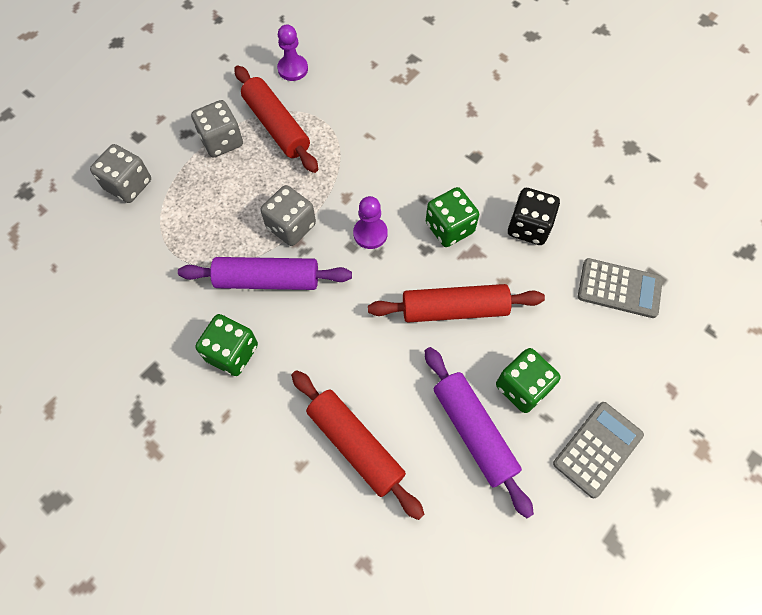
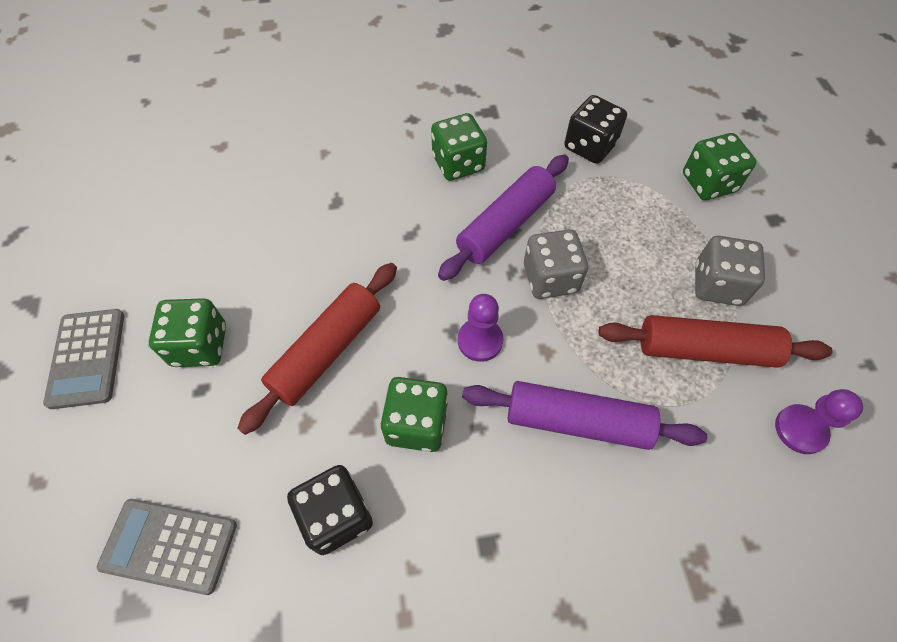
camera: 130 degrees right, 5 degrees down
grey dice [90,144,151,203] -> green dice [683,133,756,200]
red rolling pin [291,370,425,520] -> none
purple rolling pin [425,347,534,518] -> purple rolling pin moved to [462,381,707,450]
grey calculator [578,258,663,318] -> grey calculator turned 45 degrees clockwise [97,499,237,595]
none -> black dice [564,95,627,164]

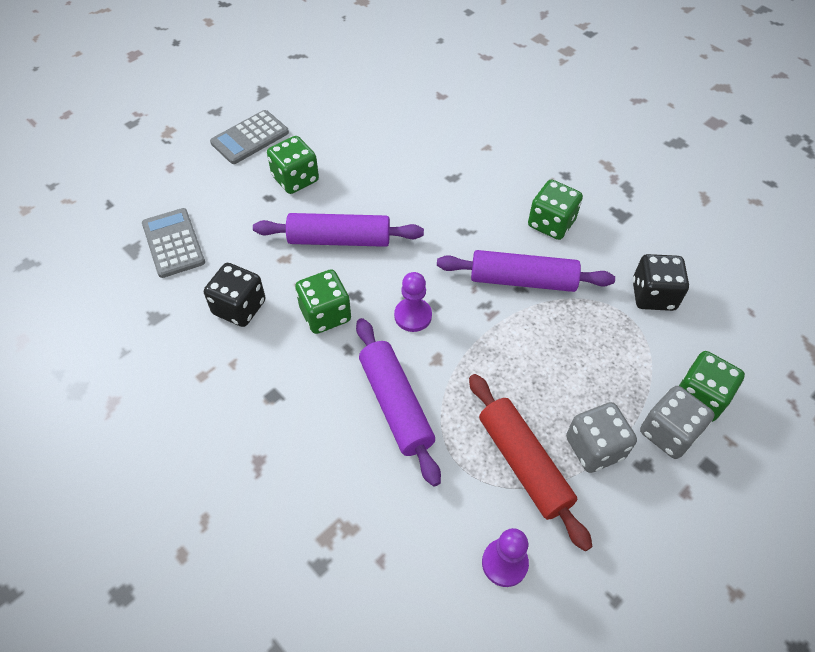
camera: 55 degrees right, 5 degrees down
red rolling pin [237,263,397,435] -> purple rolling pin [253,213,424,247]
grey dice [524,229,588,299] -> grey dice moved to [640,386,715,459]

